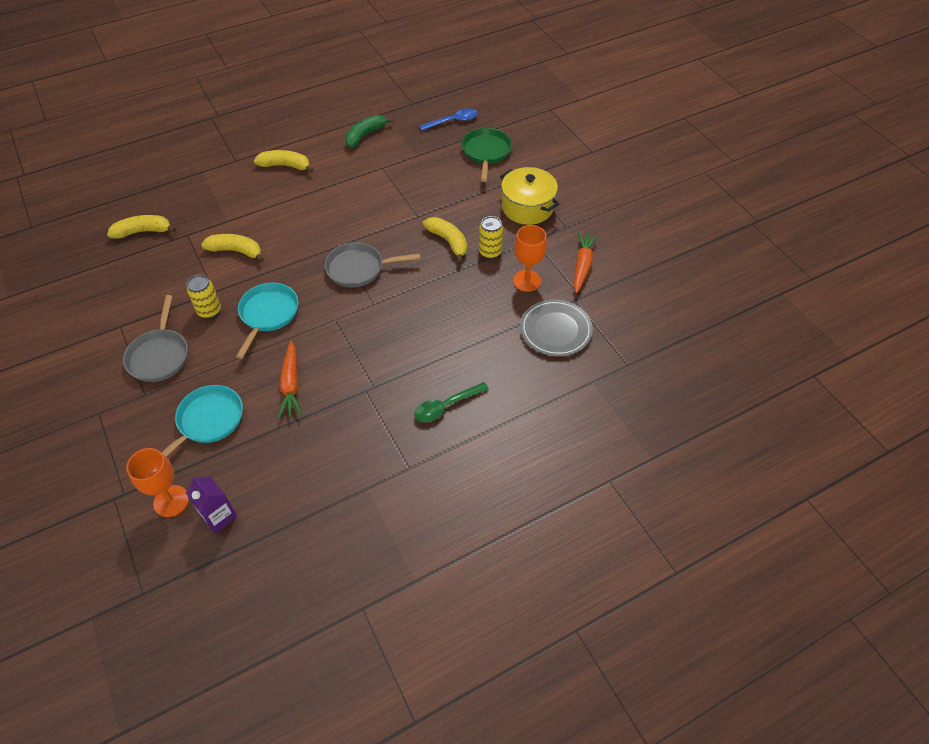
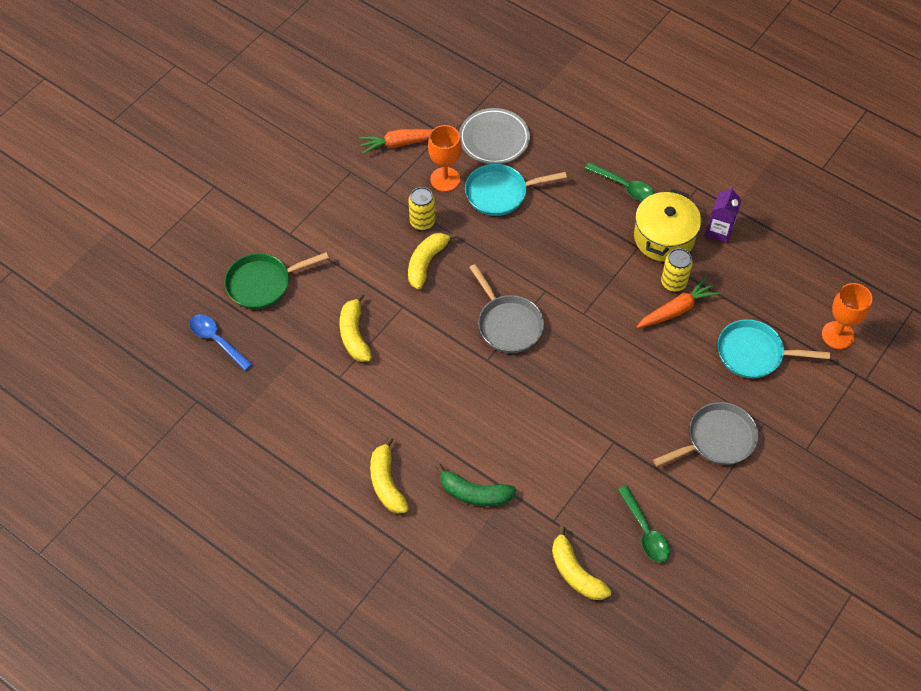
camera: 115 degrees left, 5 degrees up
purple carton [186,476,237,533] -> purple carton moved to [705,186,742,243]
yellow can [187,275,221,318] -> yellow can moved to [661,248,693,292]
yellow banana [201,234,264,262] -> yellow banana moved to [339,293,372,362]
turquoise pan [236,283,299,359] -> turquoise pan moved to [465,164,567,216]
green banana [345,115,394,148] -> green banana moved to [435,464,516,506]
yellow pot [500,167,559,225] -> yellow pot moved to [634,189,701,262]
none -> green spoon [618,485,670,563]

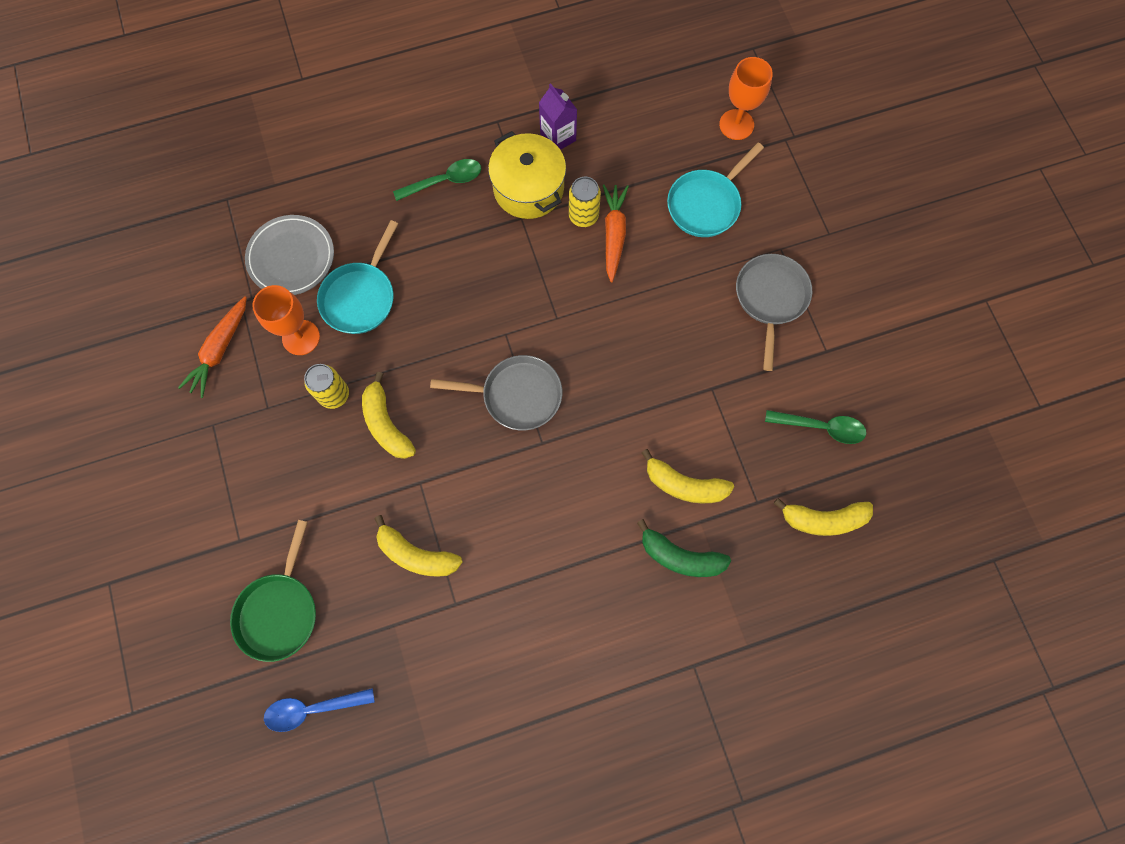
camera: 55 degrees left, 15 degrees up
yellow banana [370,437,409,514] -> yellow banana moved to [641,449,734,503]
green banana [435,464,516,506] -> green banana turned 60 degrees clockwise [637,519,731,577]

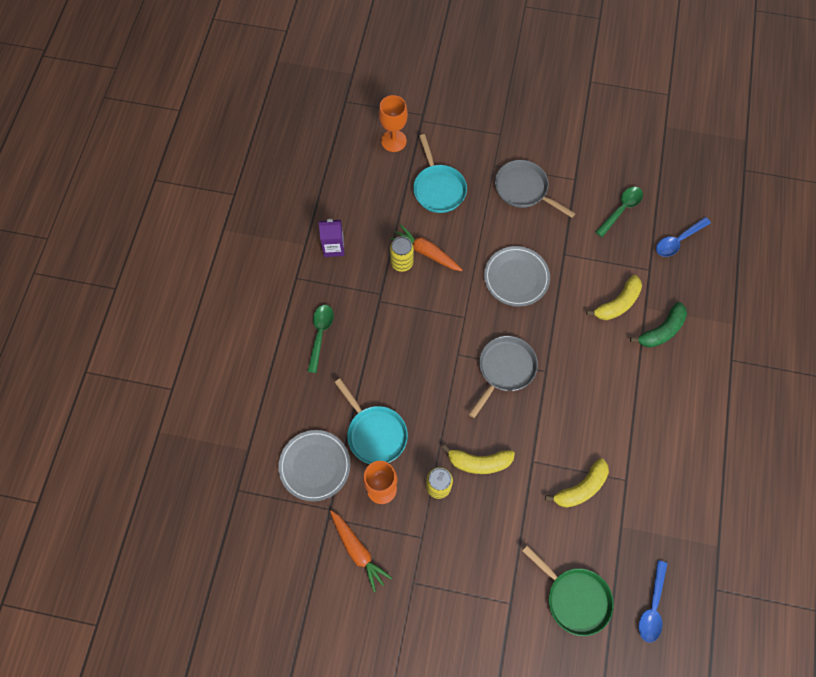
camera: 60 degrees left, 5 degrees down
yellow pot [488,131,566,219] -> none
yellow banana [773,498,873,536] -> blue spoon [656,217,711,257]
none -> grey plate [484,246,550,307]

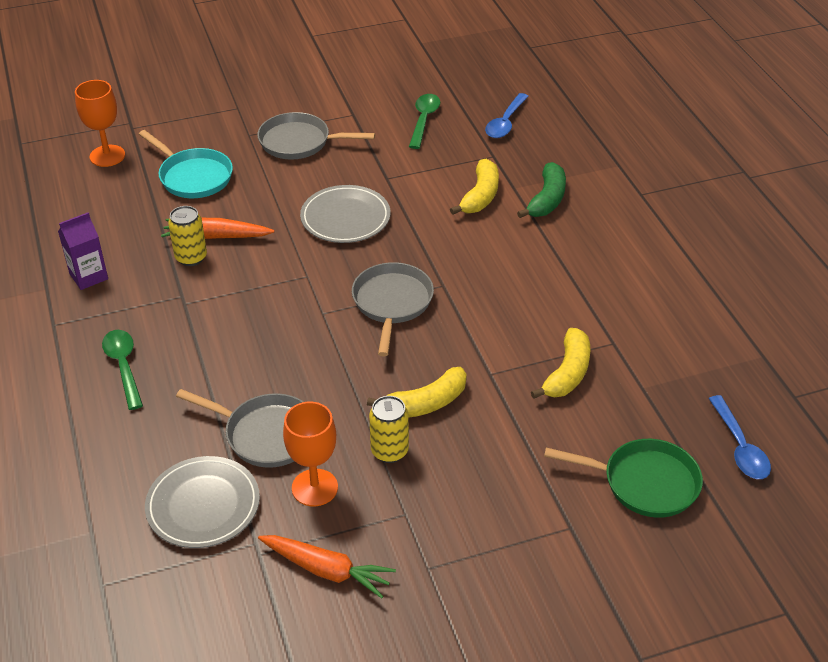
camera: 30 degrees left, 25 degrees down
turquoise pan [335,378,408,464] -> grey pan [176,389,304,468]

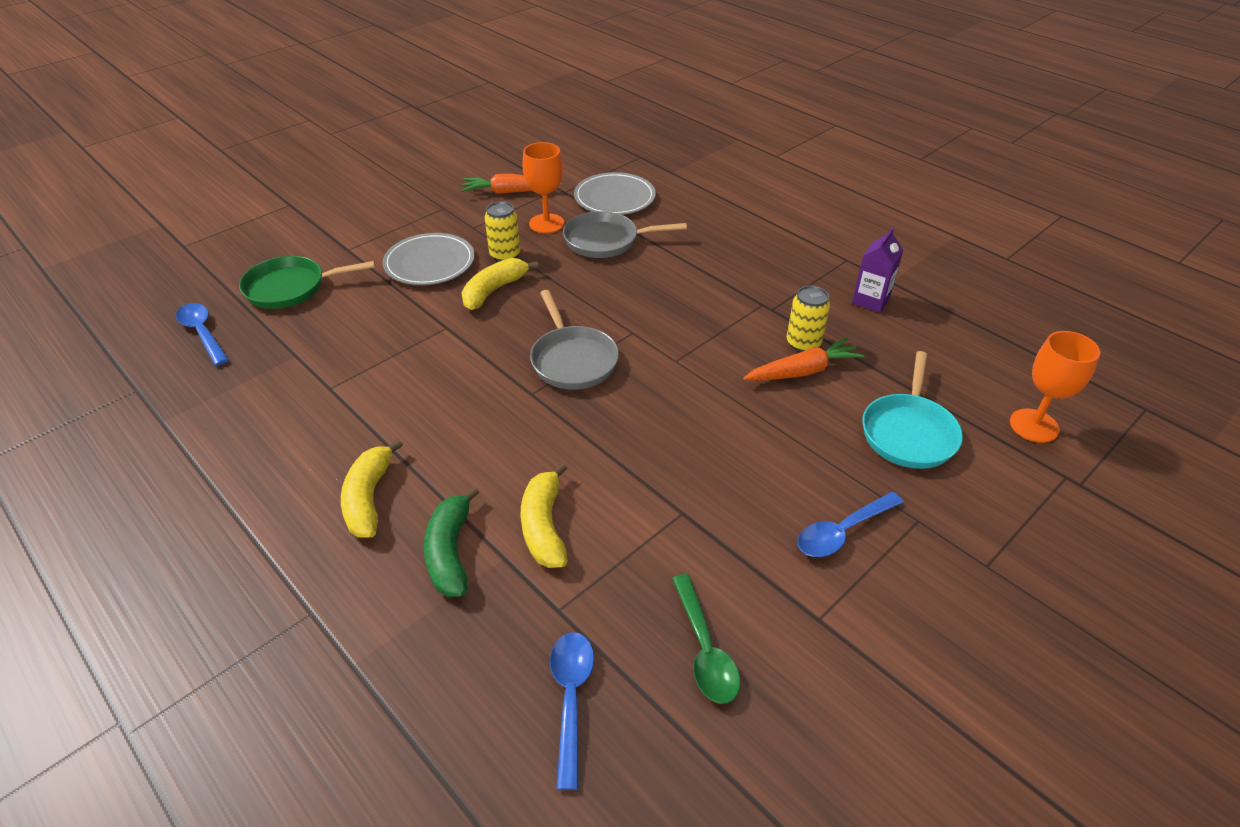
camera: 155 degrees right, 0 degrees up
green spoon [102,330,143,410] -> none
turquoise pan [139,130,233,198] -> turquoise pan turned 90 degrees counterclockwise [862,351,963,469]
grey pan [257,112,375,159] -> blue spoon [797,492,904,557]
grey plate [300,185,390,243] -> grey plate moved to [383,233,475,285]
yellow banana [531,328,591,399] -> yellow banana moved to [341,439,403,537]

